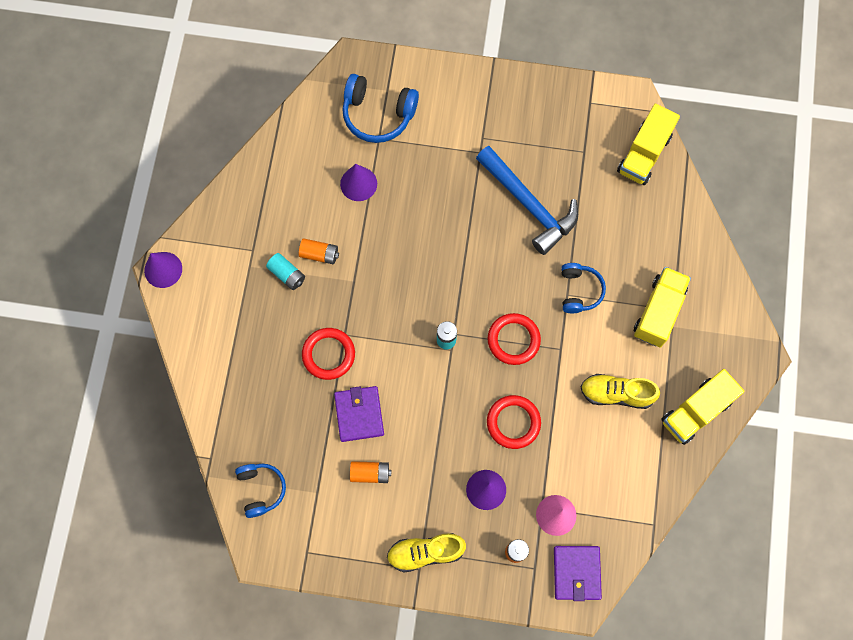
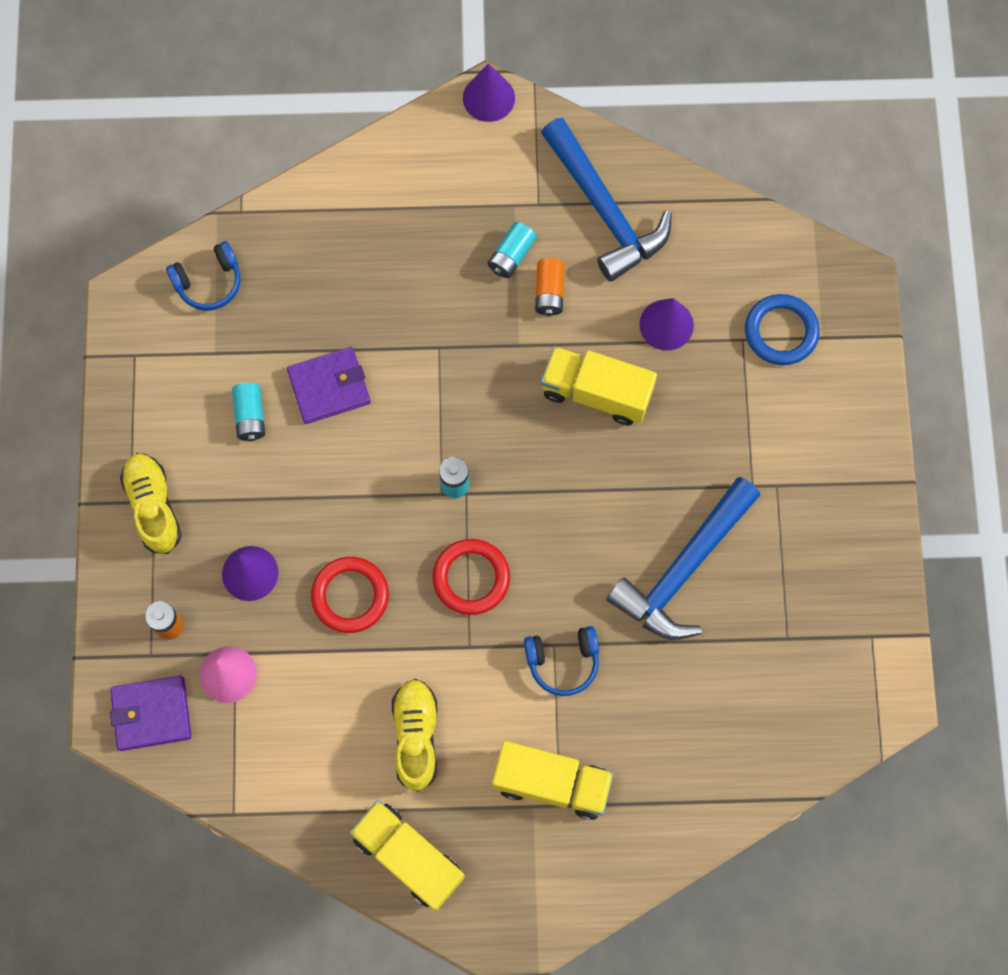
camera: 80 degrees right, 0 degrees up
red ring [302,328,355,380] -> none
blue headphones [342,74,419,143] -> blue ring [745,294,820,365]
orange battery [350,461,391,483] -> turquoise battery [232,383,265,441]
yellow truck [617,104,680,185] -> yellow truck moved to [541,346,657,426]
none -> blue hammer [541,118,672,282]

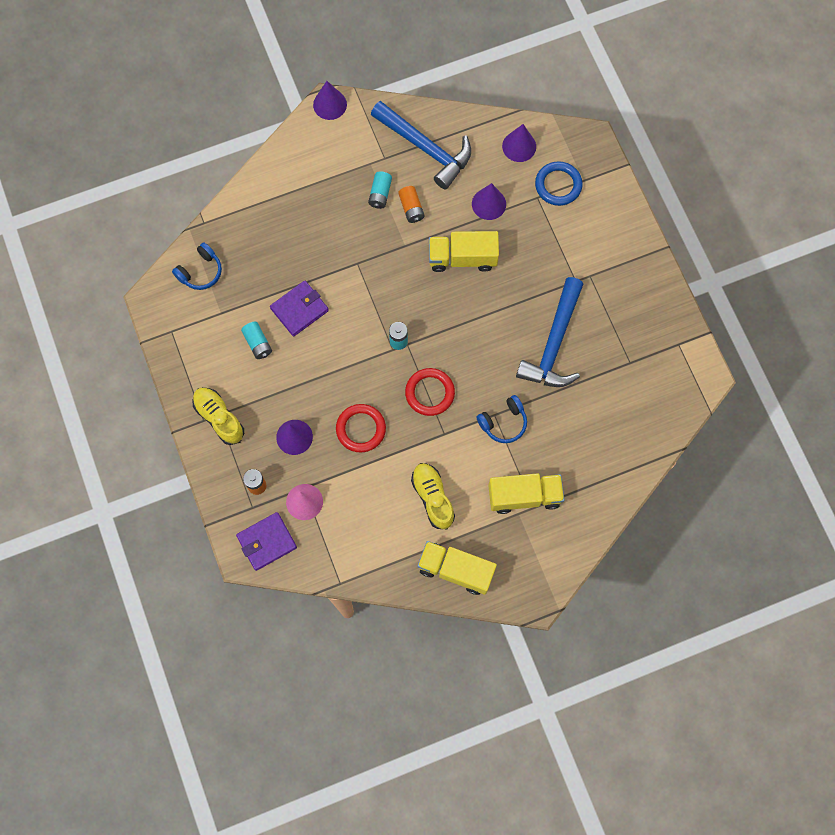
camera: 20 degrees left, 0 degrees up
none -> purple cone [502,124,536,162]

